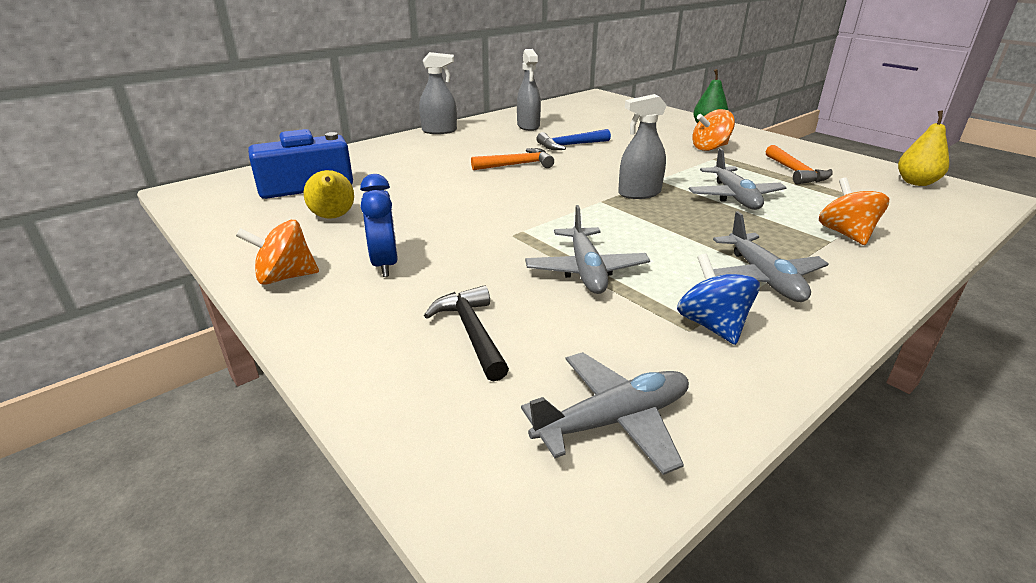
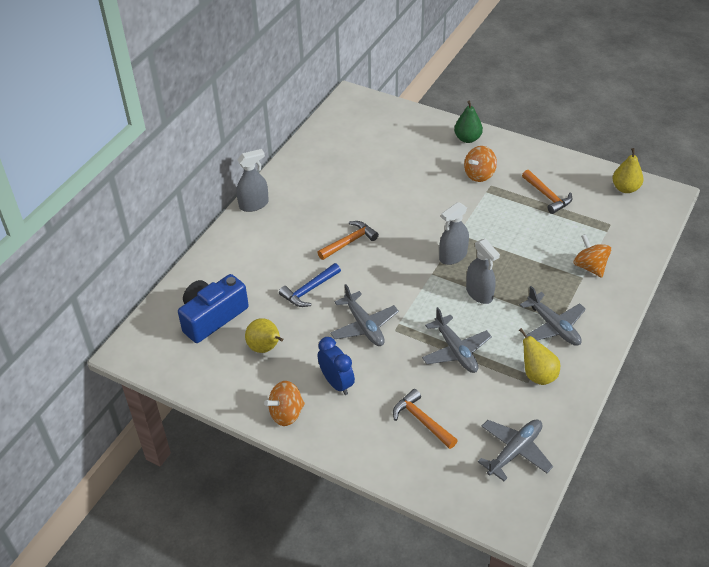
camera: 20 degrees left, 15 degrees up
black hammer [424,285,509,382] -> orange hammer [393,389,458,449]
grey spray bottle [517,49,541,131] -> grey spray bottle moved to [466,239,500,304]
blue hammer [536,129,611,150] -> blue hammer moved to [279,263,341,307]
blue spinning top [677,253,760,345] -> yellow pear [519,328,560,385]
grey plane [689,148,787,210] -> grey plane moved to [330,284,399,346]

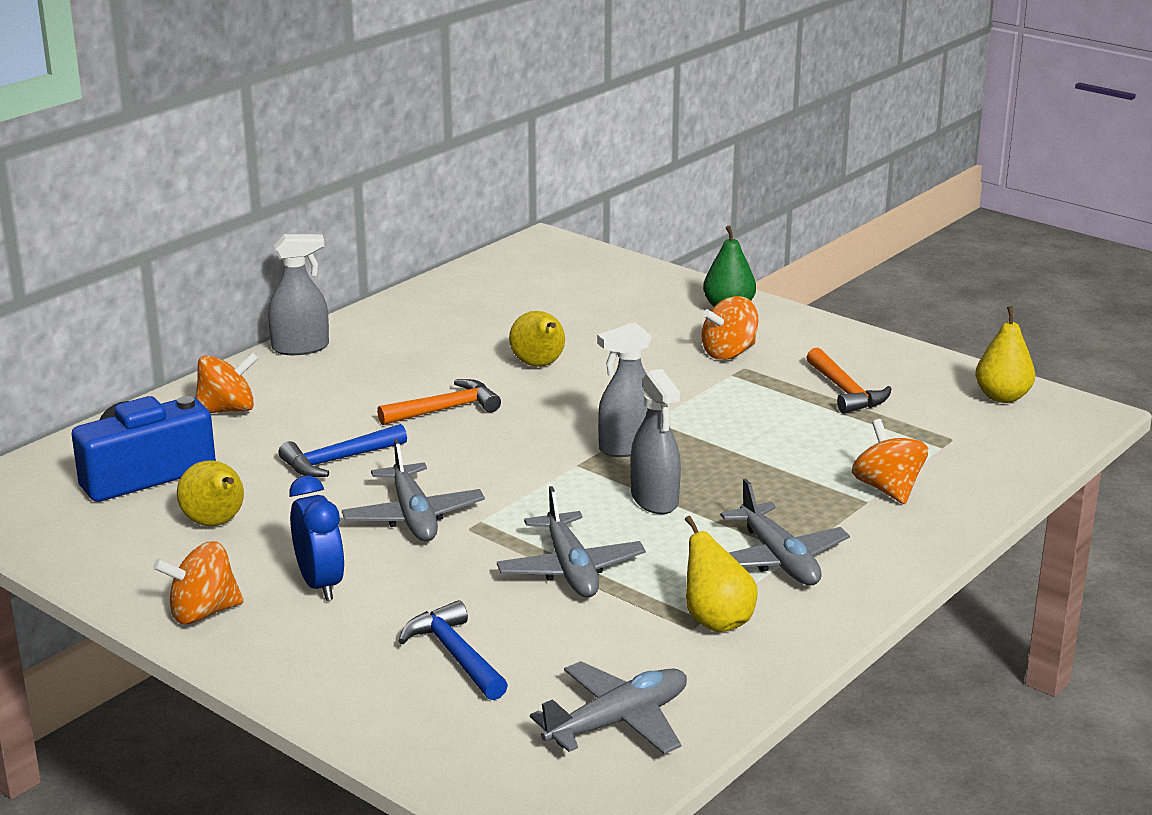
camera: 10 degrees right, 20 degrees down
orange hammer [393,389,458,449] -> blue hammer [399,600,508,700]
none -> orange spinning top [195,352,259,413]
none -> yellow pear [509,311,565,367]

